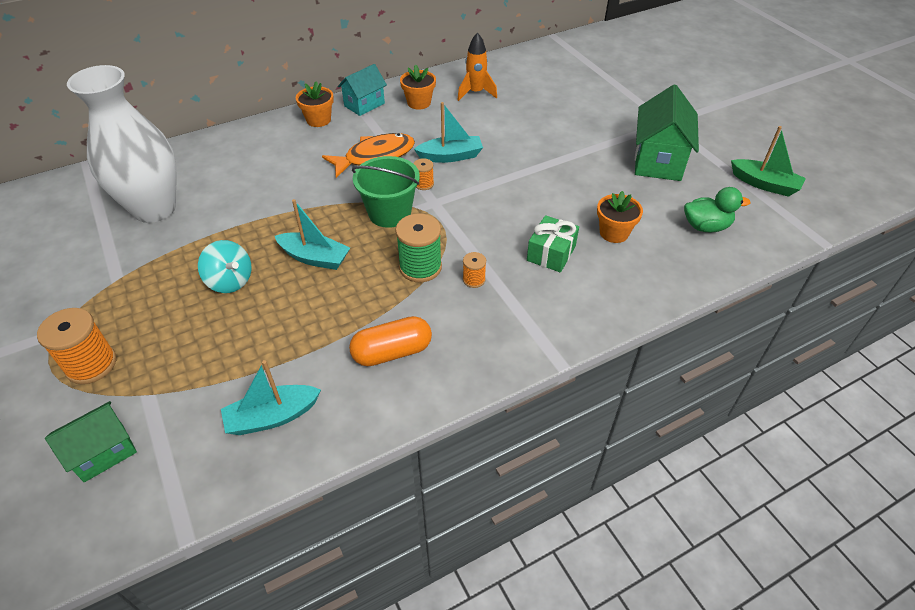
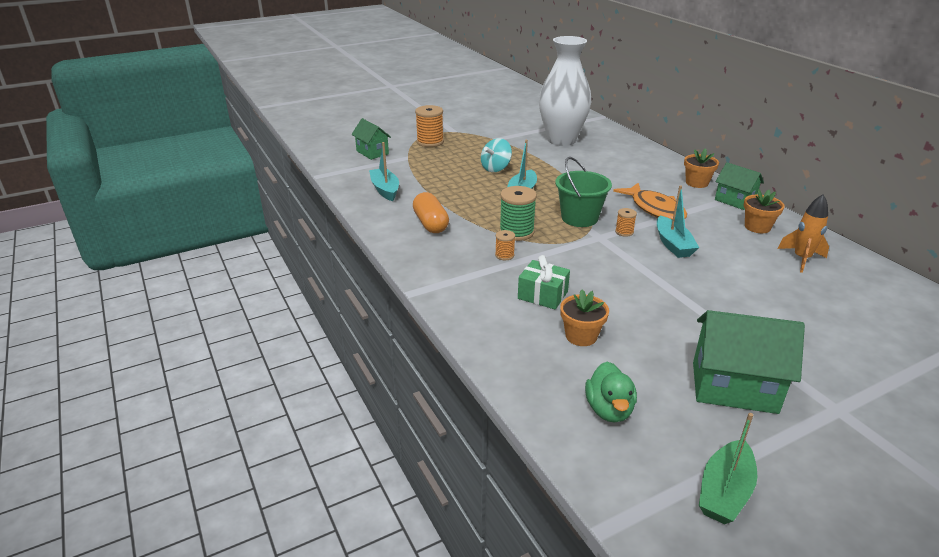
camera: 90 degrees right, 15 degrees down
turquoise house [338,64,387,116] -> green house [715,162,764,210]

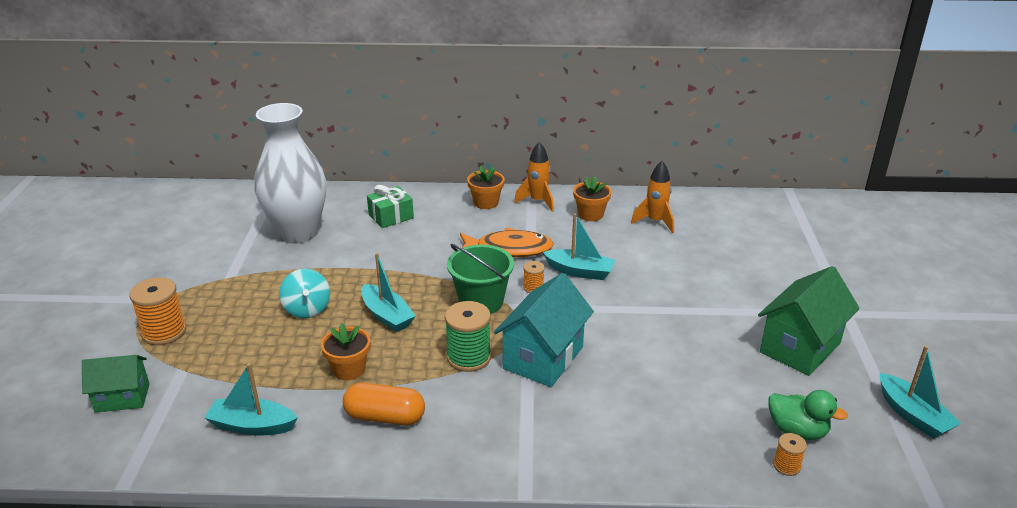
camera: 60 degrees left, 0 degrees up
orange spool [495,230,515,260] -> orange spool moved to [773,433,807,476]
green gift [518,255,570,310] -> green gift moved to [367,185,414,228]
orange flower pot [560,290,609,346] -> orange flower pot moved to [321,323,370,380]
green boat [699,413,757,524] -> turquoise boat [880,346,962,439]
green house [715,162,764,210] -> orange rocket [514,142,554,212]
none -> turquoise house [494,273,594,387]

